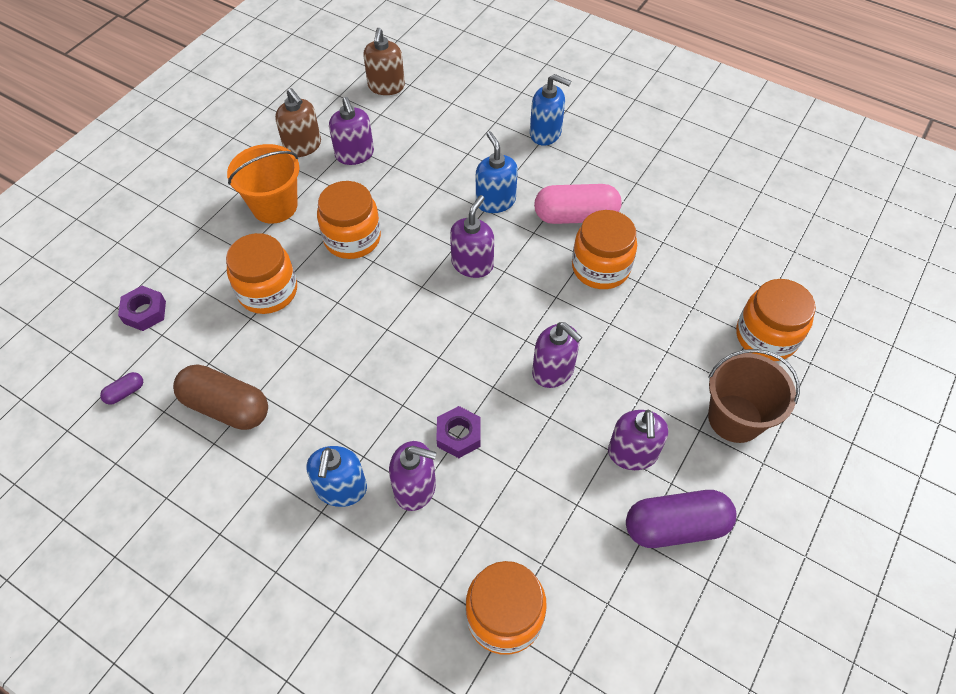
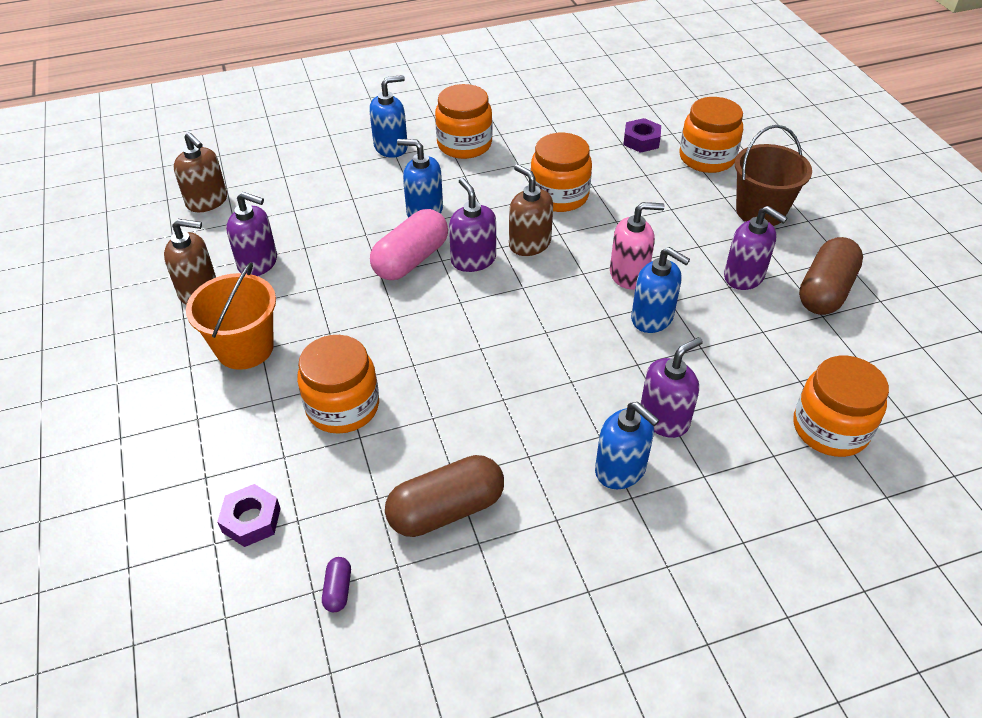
camera: 50 degrees left, 10 degrees down
orange jar [317,181,381,259] -> orange jar moved to [435,84,493,159]
purple nut [436,406,481,458] -> purple nut moved to [623,118,661,153]
purple soap dispenser [532,322,582,388] -> pink soap dispenser [610,202,665,289]
pink capsule [534,184,622,224] -> pink capsule moved to [370,209,448,280]
purple capsule [626,490,737,548] -> brown capsule [799,237,863,315]
none -> brown soap dispenser [509,164,553,256]
none -> blue soap dispenser [631,247,690,333]

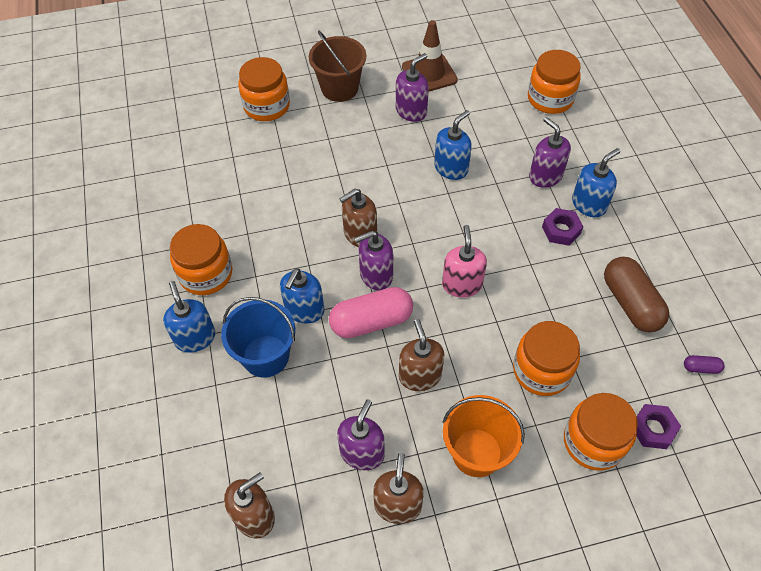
camera: 85 degrees left, 10 degrees up
pink capsule [370,209,448,280] -> pink capsule turned 60 degrees counterclockwise [329,287,413,338]
orange jar [530,133,592,212] -> orange jar moved to [564,393,638,471]
pink soap dispenser [610,202,665,289] -> pink soap dispenser moved to [442,225,487,298]
purple nut [623,118,661,153] -> purple nut moved to [542,208,583,246]
brown capsule [799,237,863,315] -> brown traffic cone [402,20,458,91]
none -> blue bucket [221,297,295,378]
none -> brown soap dispenser [399,319,444,391]

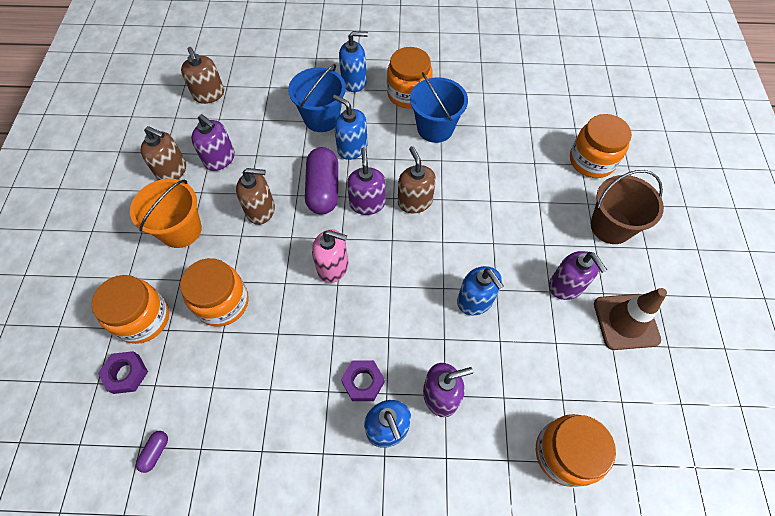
camera: 105 degrees right, 5 degrees up
pink capsule [329,287,413,338] -> purple capsule [305,147,338,215]
brown capsule [604,257,669,332] -> none
none -> blue bucket [410,72,468,143]

